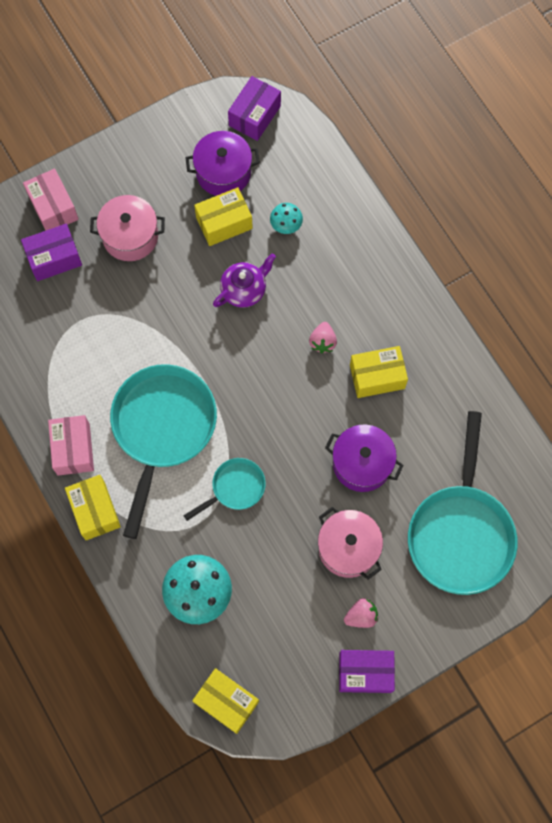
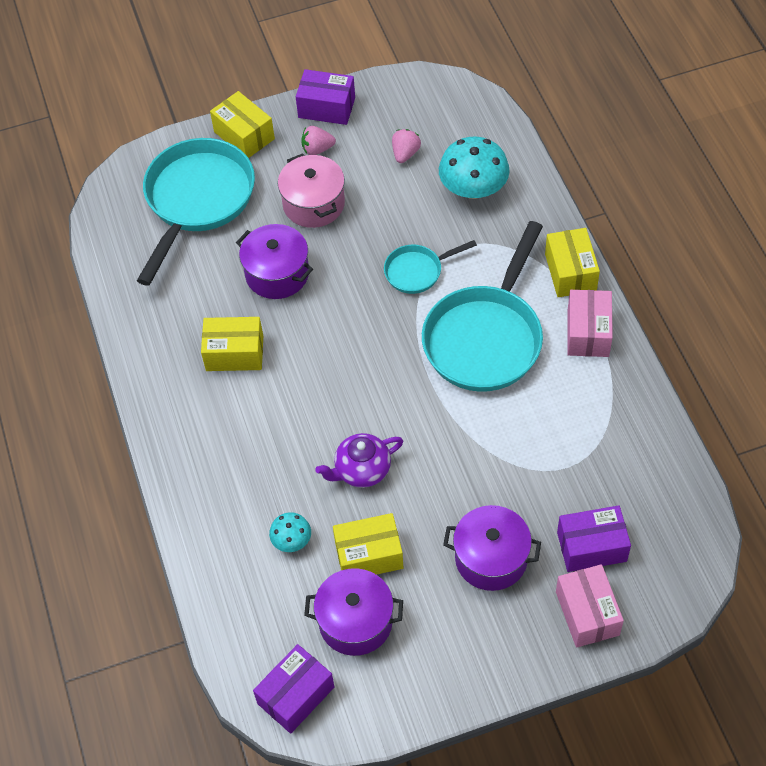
camera: 165 degrees left, 15 degrees down
pink pot [90,195,165,261] -> purple pot [443,505,541,591]
yellow box [192,668,259,734] -> yellow box moved to [210,91,275,158]
pink strawberry [309,322,337,353] -> pink strawberry moved to [392,129,421,163]

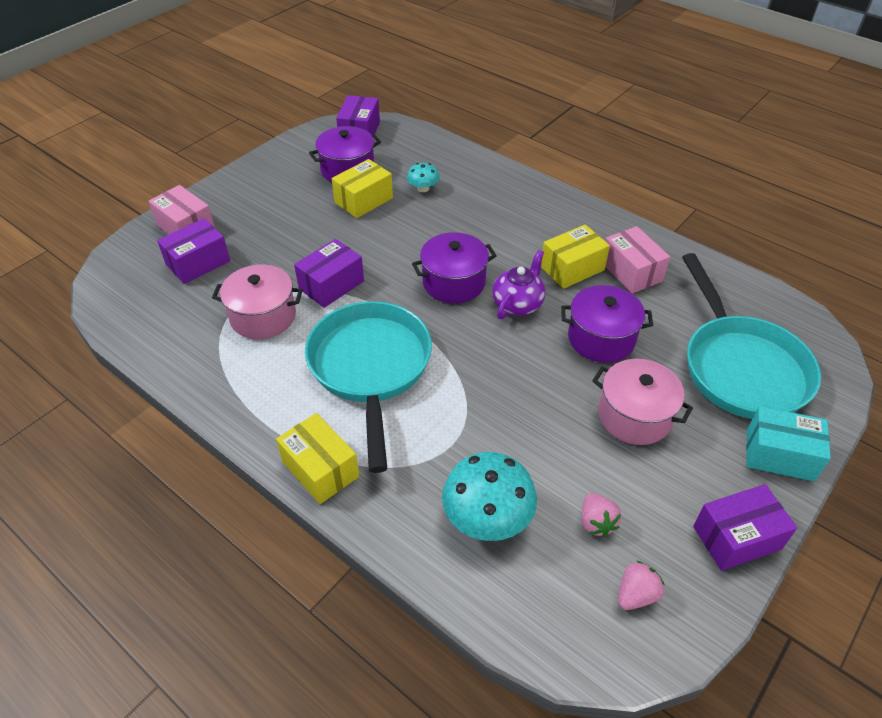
camera: 145 degrees right, 10 degrees down
yellow box [210,91,275,158] -> turquoise box [746,406,831,481]
pink strawberry [301,126,336,155] -> pink strawberry moved to [618,561,664,610]
purple teapot [315,433,403,488] -> purple teapot moved to [493,250,546,319]
turquoise pan [384,240,477,294] -> none
purple pot [443,505,541,591] -> purple pot moved to [412,232,497,303]
pink box [567,290,613,357] -> pink box moved to [605,226,670,294]
none -> pink pot [212,265,303,339]
none -> purple box [294,239,364,308]

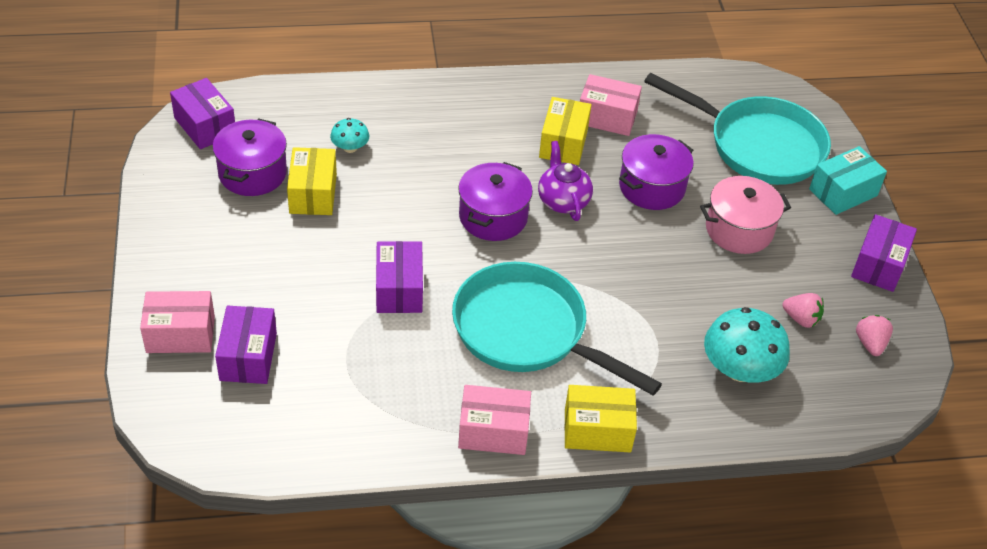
camera: 50 degrees left, 0 degrees up
pink pot [212,265,303,339] -> none
none -> pink box [458,385,531,455]

